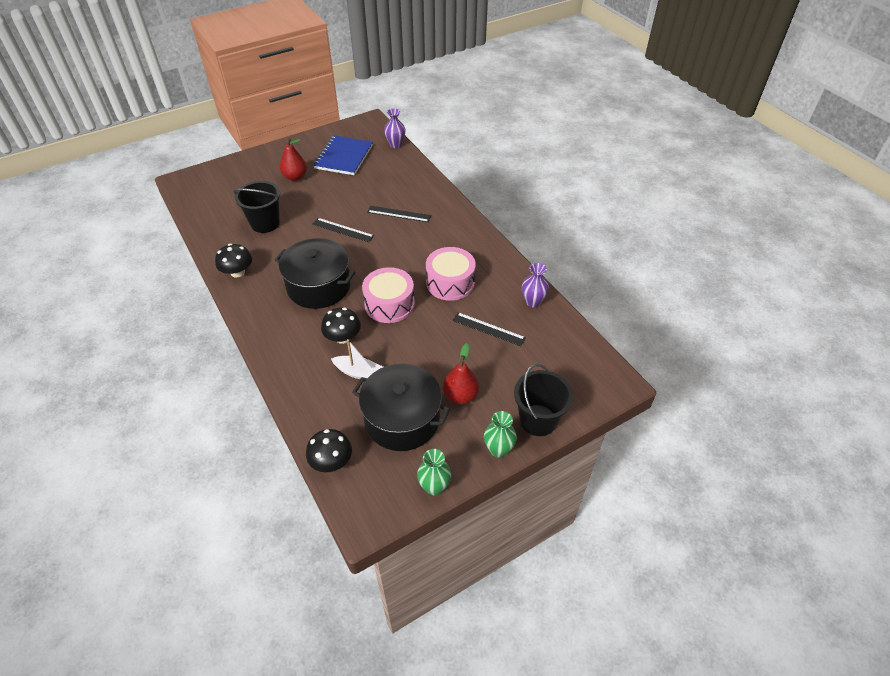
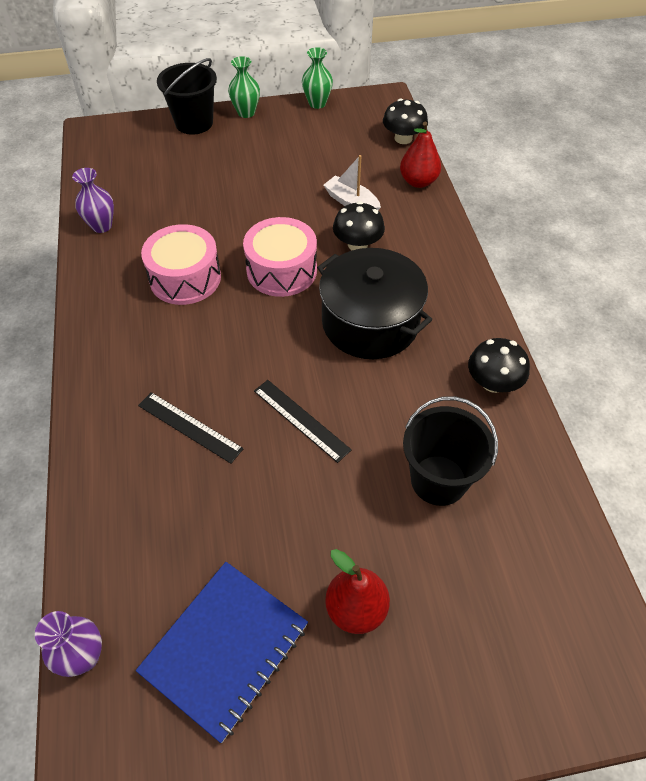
camera: 160 degrees left, 5 degrees up
black pot [352,364,450,451] -> none
red pear [443,343,479,404] -> red pear moved to [400,122,441,188]
black ruler [453,312,526,346] -> none

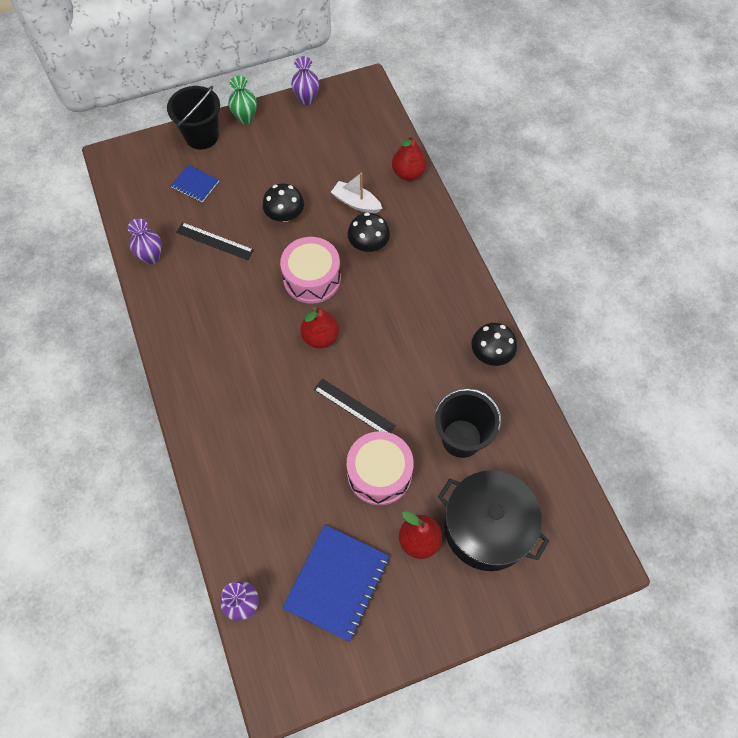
camera: 10 degrees left, 10 degrees up
black ruler [138,392,244,463] -> black ruler moved to [176,222,254,260]
pink drum [141,224,221,305] -> pink drum moved to [347,431,414,505]
green vase [302,47,333,109] -> purple vase [291,56,319,105]
black pot [317,248,432,359] -> black pot moved to [438,470,549,571]
black mushroom [383,99,428,144] -> black mushroom moved to [262,183,304,222]
none -> blue notebook [171,165,219,202]
none -> red pear [300,307,339,348]

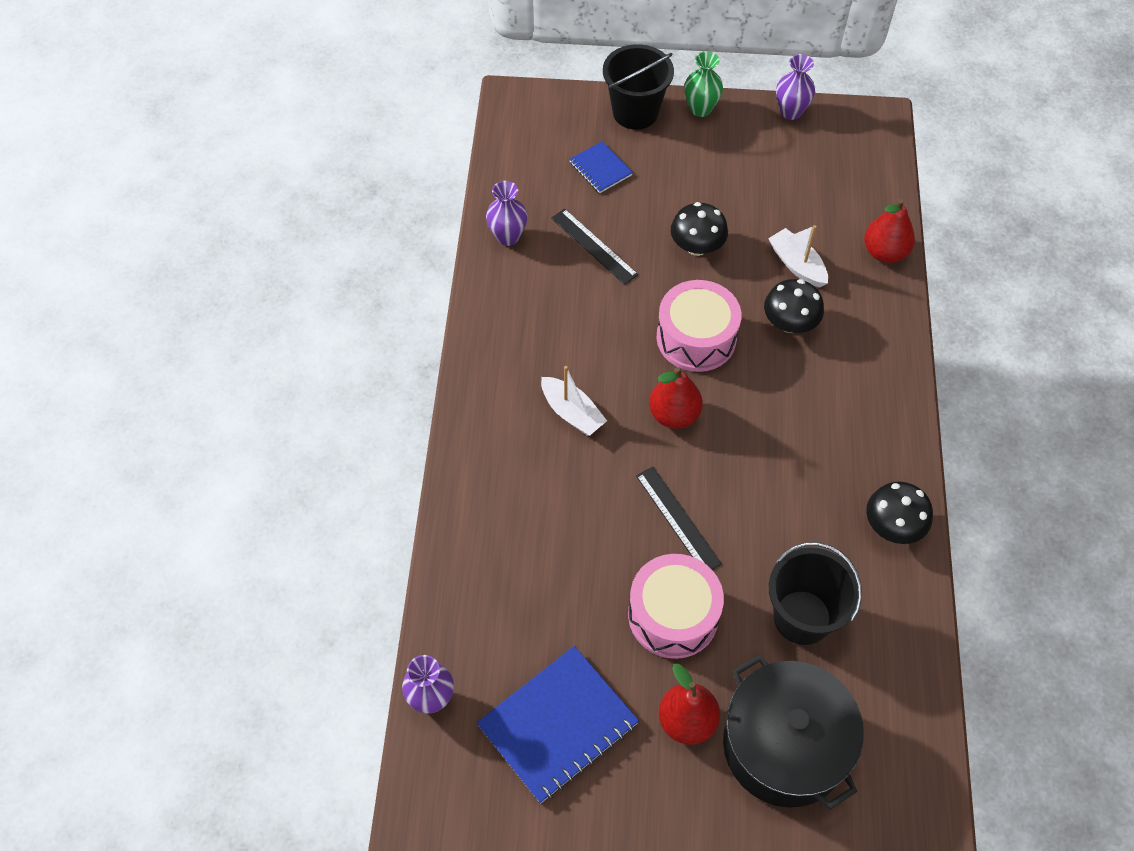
camera: 25 degrees right, 5 degrees down
none -> white boat [541,366,607,436]

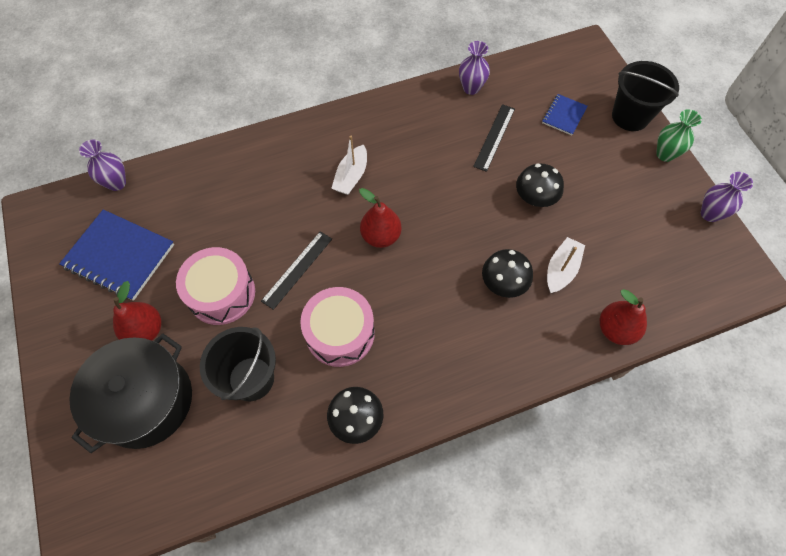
camera: 65 degrees right, 5 degrees up
pink drum [656,280,741,372] -> pink drum moved to [300,287,375,367]

